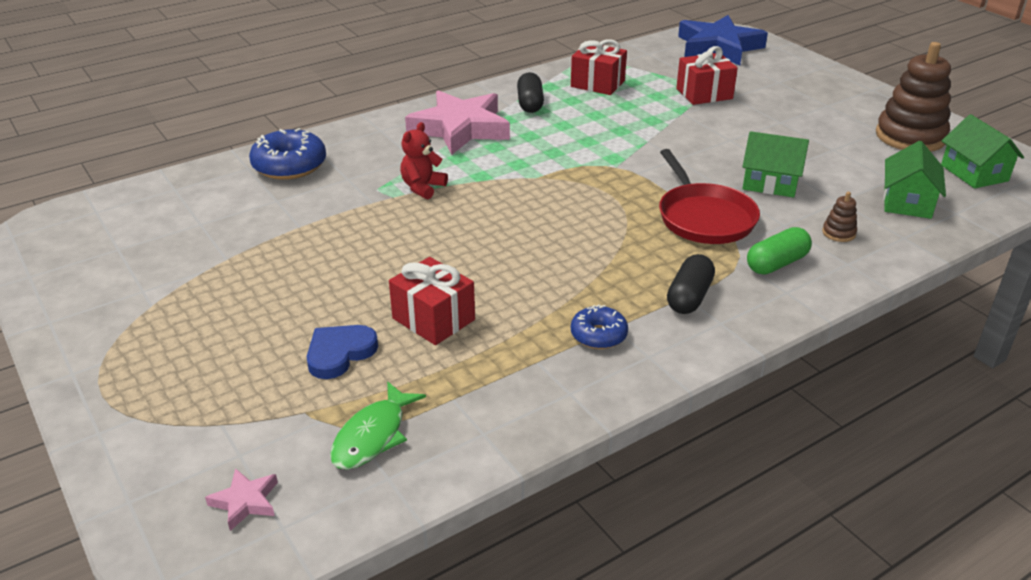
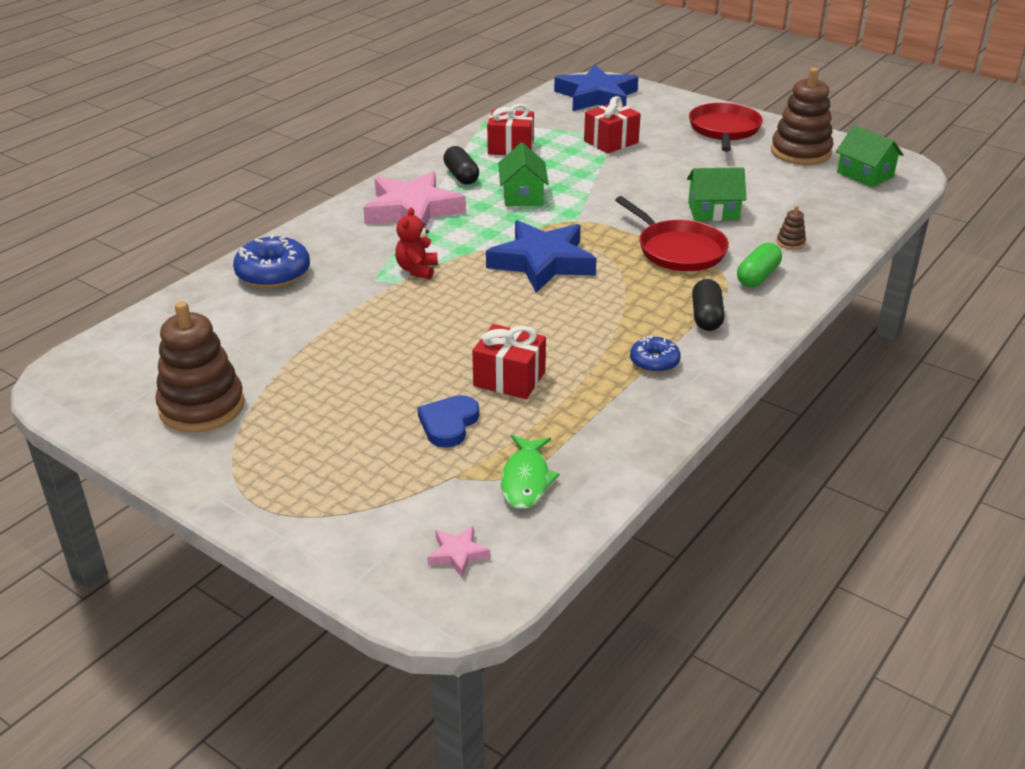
camera: 20 degrees left, 0 degrees up
green house [883,141,946,219] -> green house moved to [498,142,549,206]
none -> brown stacking toy [156,301,245,433]
none -> blue star [486,220,597,293]
none -> red pan [689,103,763,152]

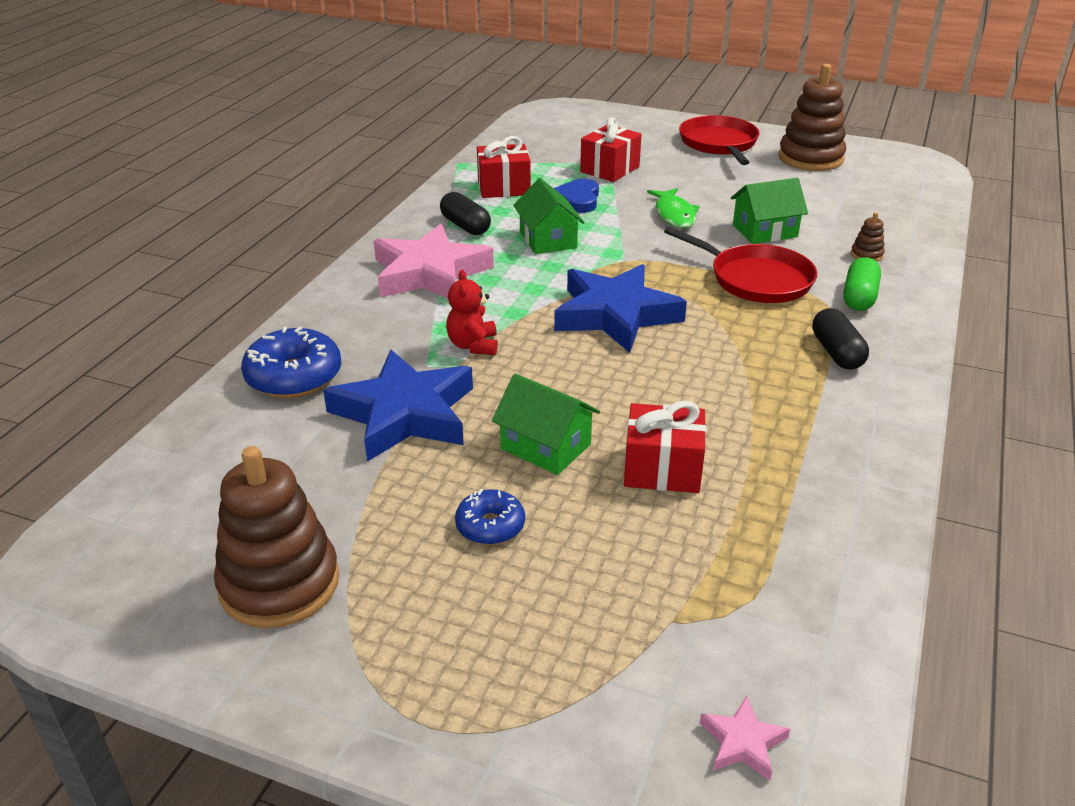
camera: 15 degrees left, 0 degrees up
blue heart [417,395,479,448] -> blue heart moved to [554,179,599,213]
green fish [501,435,560,509] -> green fish moved to [647,188,699,228]
blue star [554,65,638,111] -> blue star moved to [323,350,473,462]
blue donut [630,335,681,373] -> blue donut moved to [455,489,525,545]
green house [836,125,904,187] -> green house moved to [492,374,600,475]

